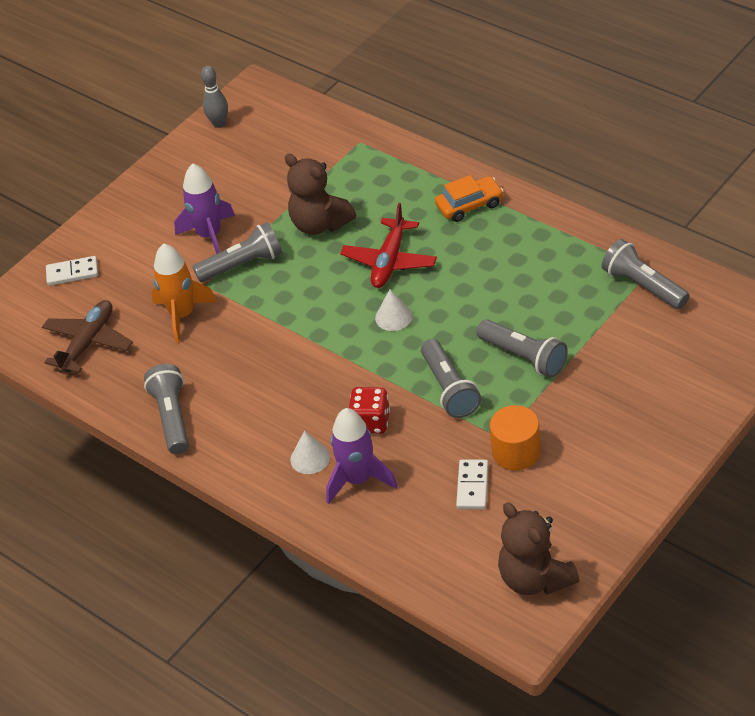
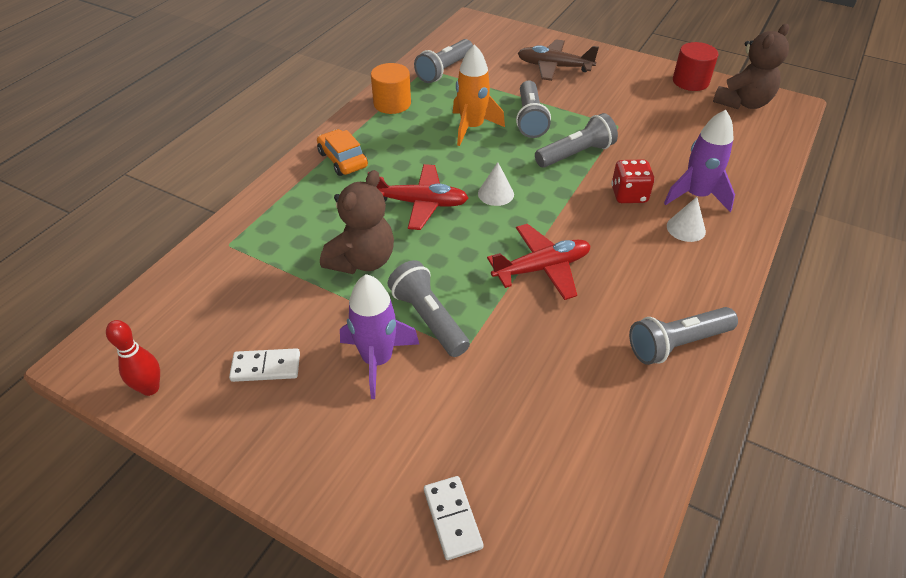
camera: 105 degrees left, 0 degrees up
brown plane [42,300,133,373] -> brown plane moved to [518,39,599,81]
orange rocket [151,243,217,343] -> orange rocket moved to [453,44,505,146]
grey bowling pin [201,66,228,128] -> red bowling pin [106,320,160,396]
white domino [456,460,489,509] -> white domino moved to [229,348,300,382]
grey flashlight [477,320,568,378] -> grey flashlight turned 150 degrees clockwise [516,81,551,138]
orange cylinder [490,405,541,470] -> orange cylinder moved to [371,63,411,114]
none -> red plane [487,224,591,300]
none -> red cylinder [673,42,718,91]

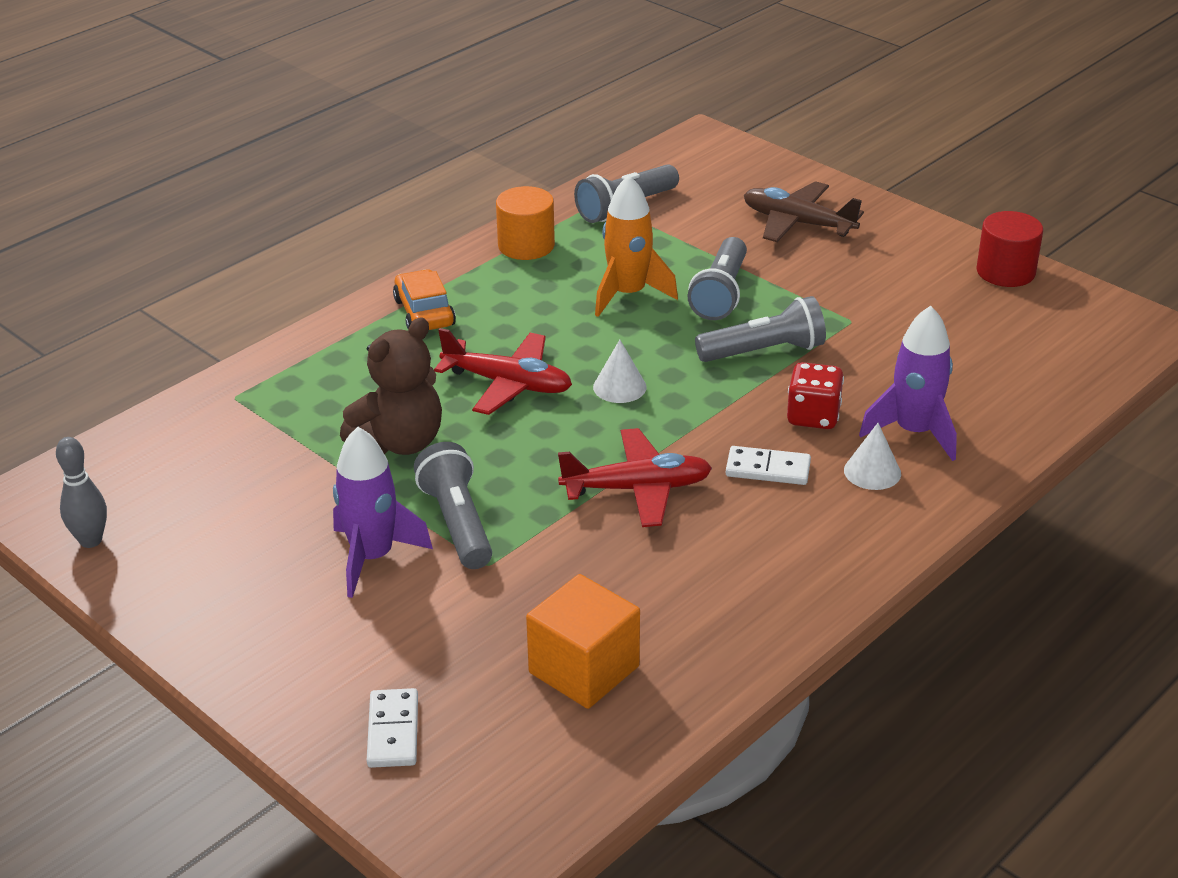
camera: 15 degrees right, 10 degrees down
red bowling pin [106,320,160,396] -> grey bowling pin [56,437,107,548]
white domino [229,348,300,382] -> white domino moved to [726,446,811,485]
grey flashlight [629,307,738,365] -> none
brown teddy bear [713,24,789,109] -> none
none -> orange cube [526,574,640,709]

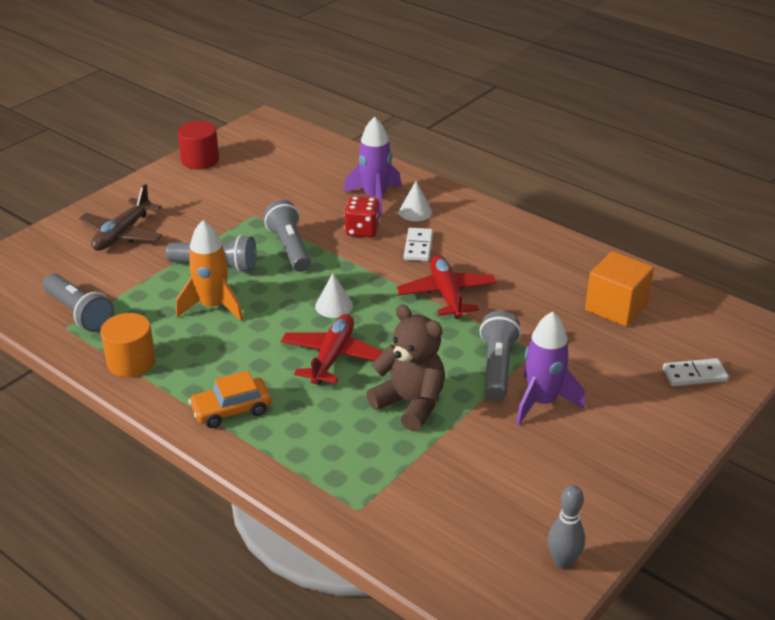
camera: 95 degrees left, 0 degrees up
grey flashlight [414,442,492,569] -> grey flashlight turned 120 degrees clockwise [479,311,521,401]

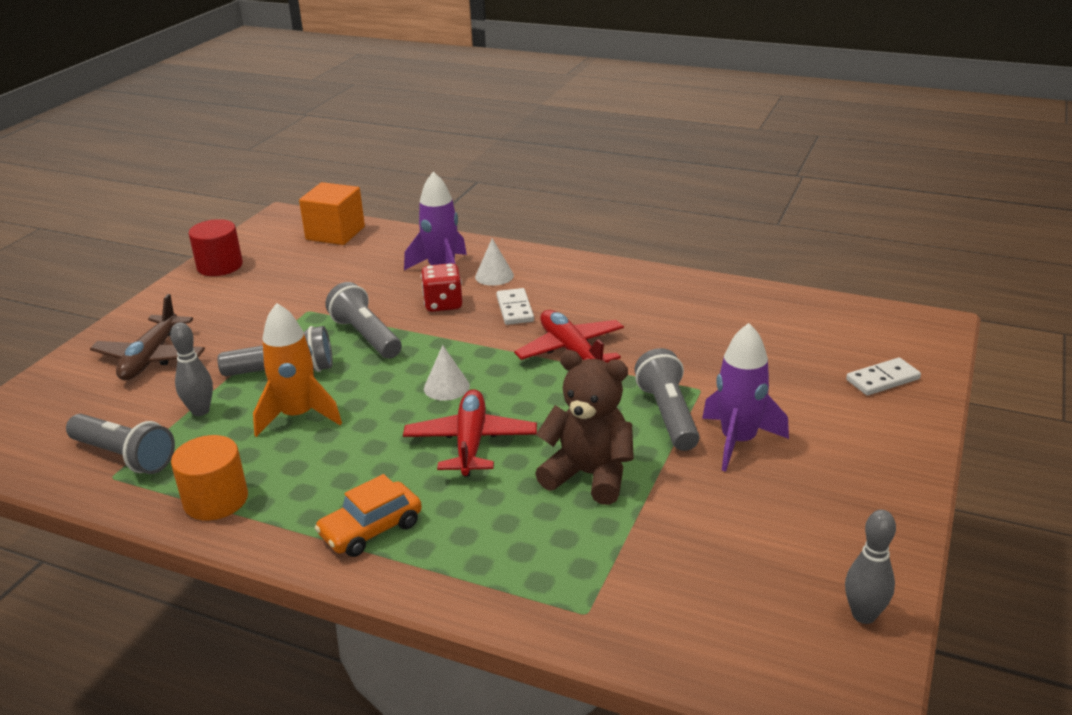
camera: 15 degrees left, 5 degrees down
orange cube [585,251,654,327] -> orange cube moved to [299,182,365,245]
none -> grey bowling pin [170,322,213,416]

